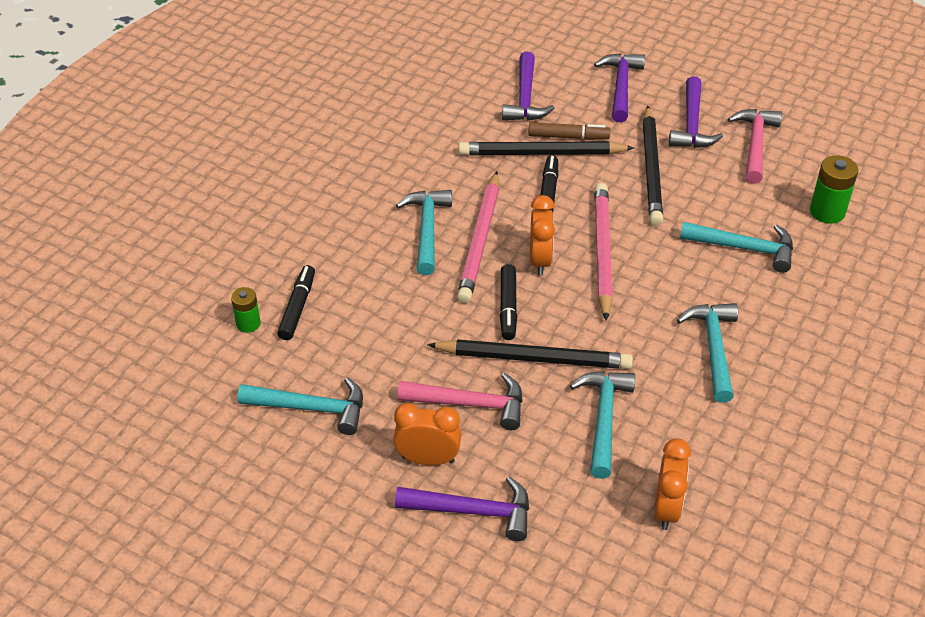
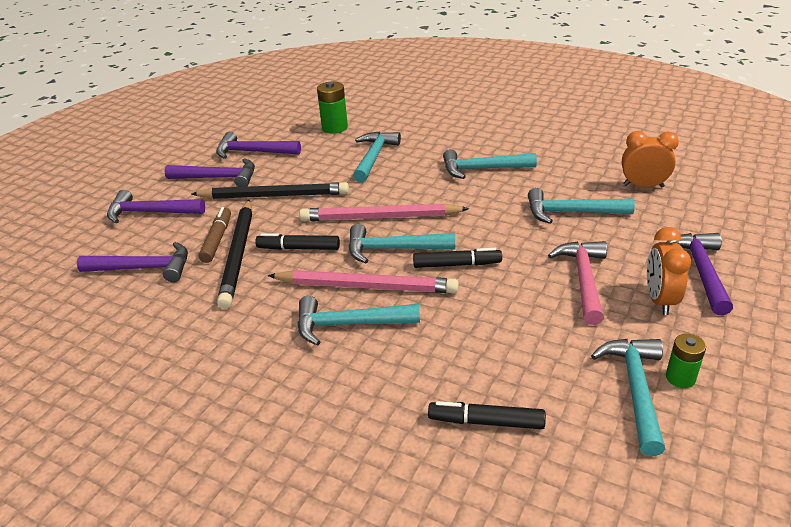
camera: 90 degrees left, 10 degrees down
green battery [231,287,261,333] -> green battery moved to [666,334,706,388]
black pencil [427,339,633,369] -> none
orange clock [530,195,555,275] -> turquoise hammer [348,224,455,263]
pink hammer [728,109,782,184] -> purple hammer [216,132,301,159]

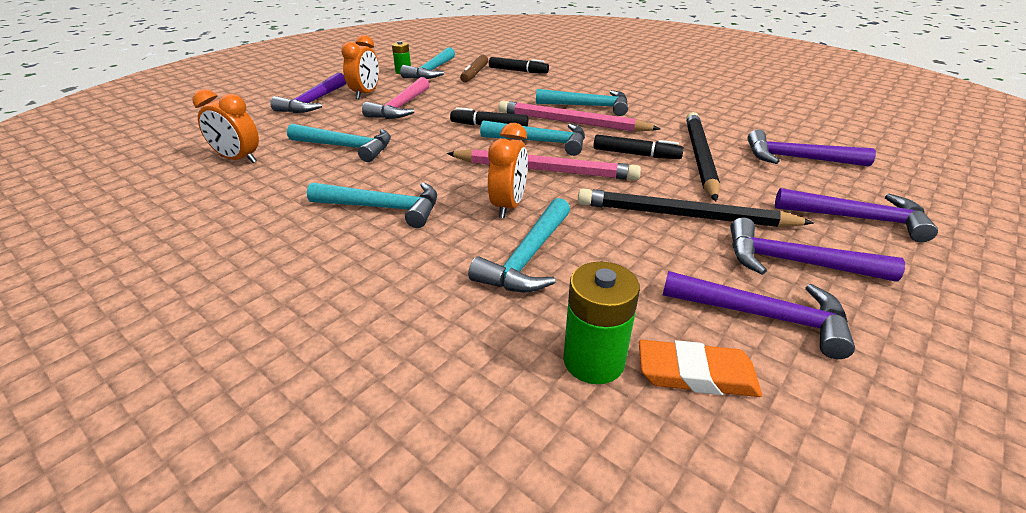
camera: 170 degrees left, 0 degrees up
brown marker [198,207,231,263] -> brown marker moved to [460,55,488,82]
none -> orange clock [488,123,528,218]
none -> orange eraser [639,340,762,397]

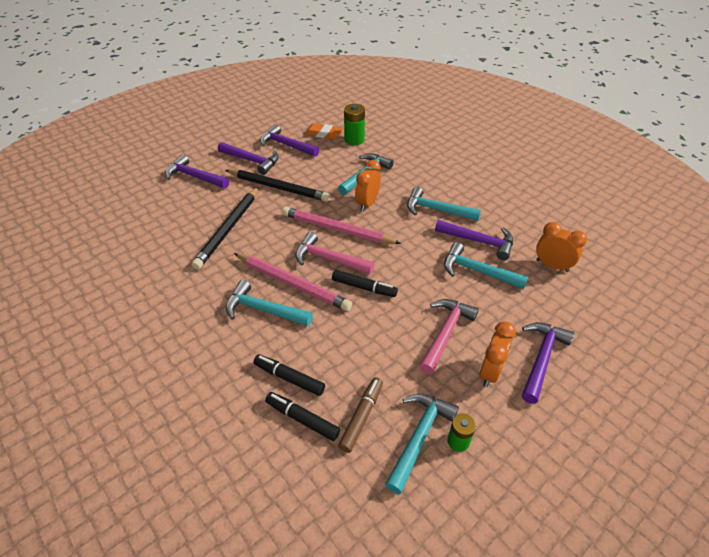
camera: 170 degrees left, 10 degrees up
turquoise hammer [480,120,585,156] -> pink hammer [295,232,375,275]
black marker [593,134,684,159] -> black marker moved to [254,355,325,396]
purple hammer [747,129,876,166] -> purple hammer moved to [435,220,513,260]

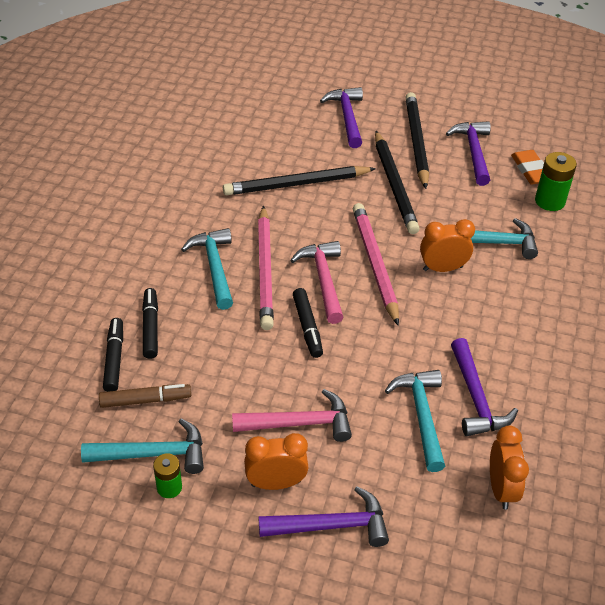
camera: 55 degrees right, 0 degrees up
purple hammer [218,142,279,175] -> black pencil [406,92,429,189]
turquoise hammer [407,187,481,221] -> none

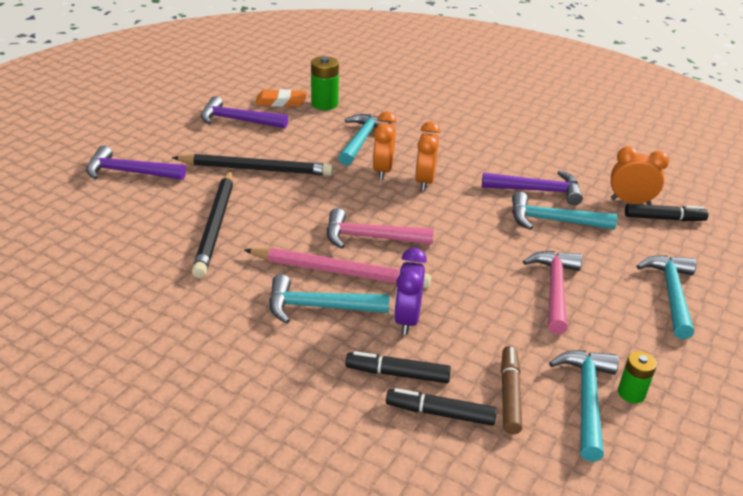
camera: 75 degrees left, 10 degrees down
orange clock [244,433,309,490] -> orange clock moved to [415,121,440,191]
purple hammer [259,486,389,547] -> turquoise hammer [637,255,696,339]
black marker [293,288,323,358] -> black marker moved to [625,204,709,221]
pink pencil [353,203,399,326] -> none
black pencil [406,92,429,189] -> none
none -> purple clock [394,248,427,335]

